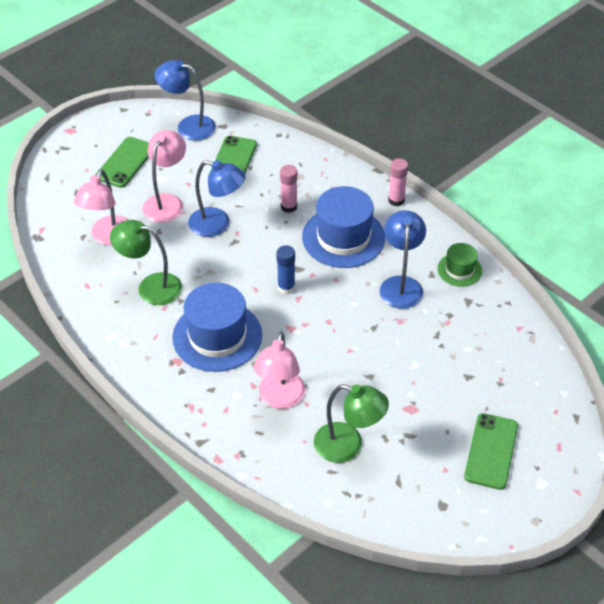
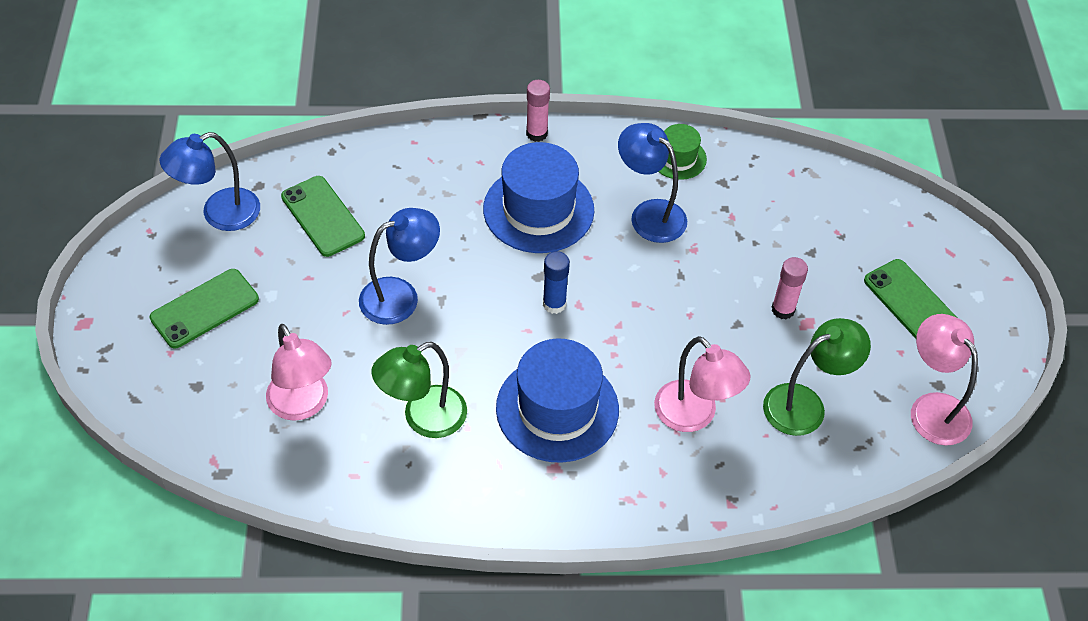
camera: 50 degrees left, 5 degrees up
green phone [96,137,149,188] -> green phone turned 75 degrees clockwise [150,269,259,348]
pink lamp [142,130,186,223] -> pink lamp moved to [911,314,978,446]
pink glue stick [280,165,298,213] -> pink glue stick moved to [772,257,808,319]

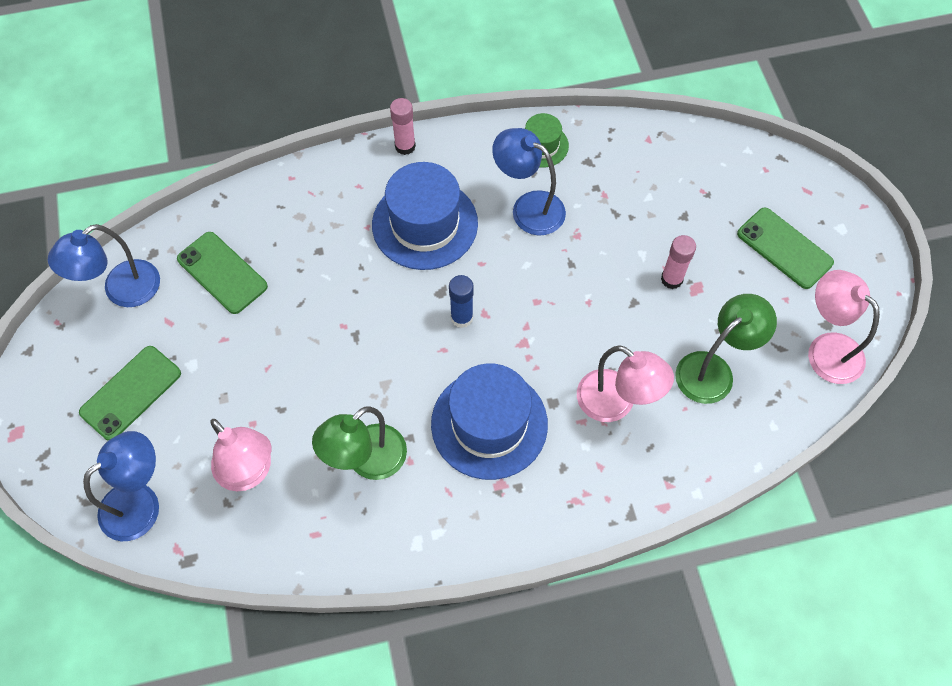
camera: 10 degrees left, 10 degrees up
blue lamp [359,208,440,325] -> blue lamp moved to [83,431,159,542]

